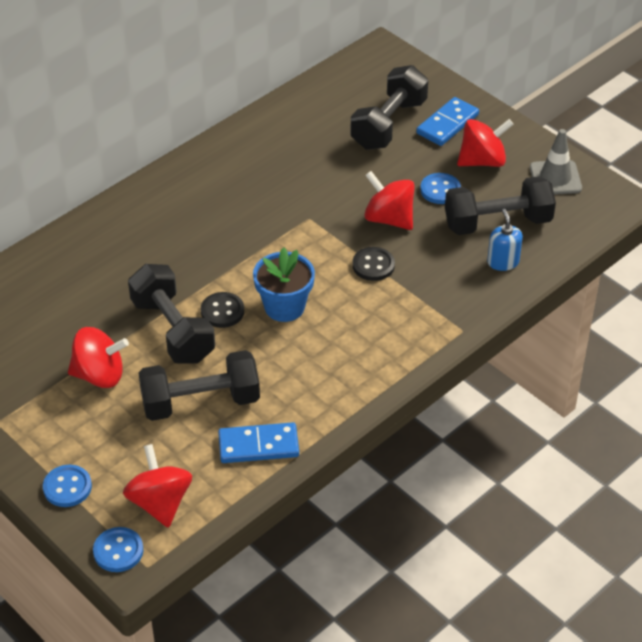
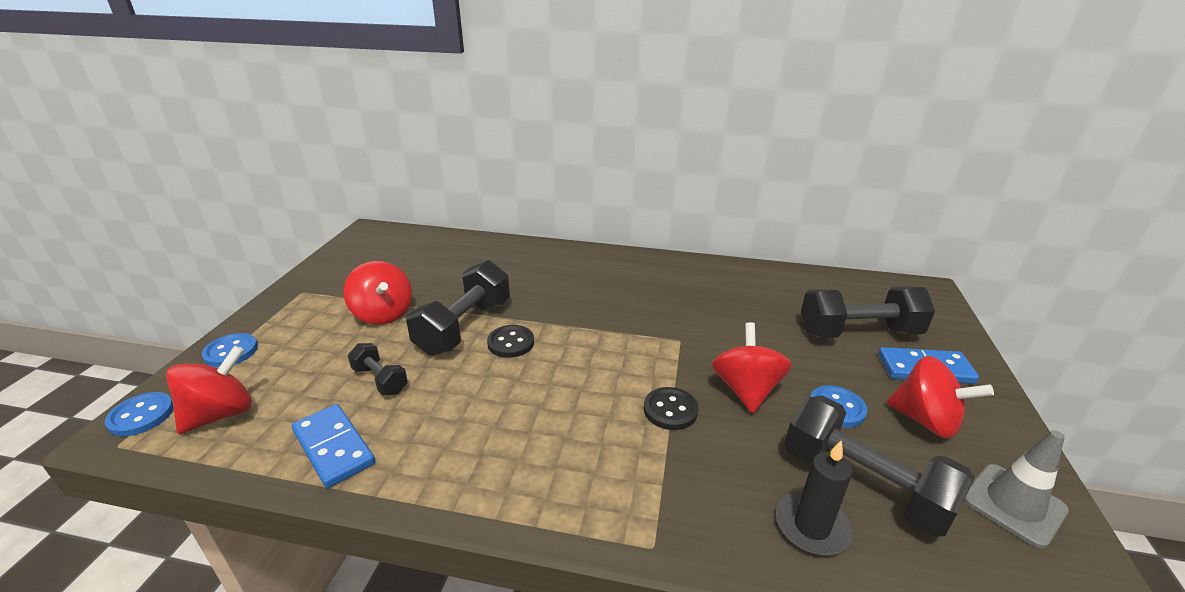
camera: 55 degrees right, 15 degrees down
black dumbbell [139,350,260,421] -> black dumbbell [347,343,408,396], size x0.53
blue flower pot [253,247,315,322] -> none
blue soap dispenser [487,209,523,271] -> black candle [776,440,853,555]

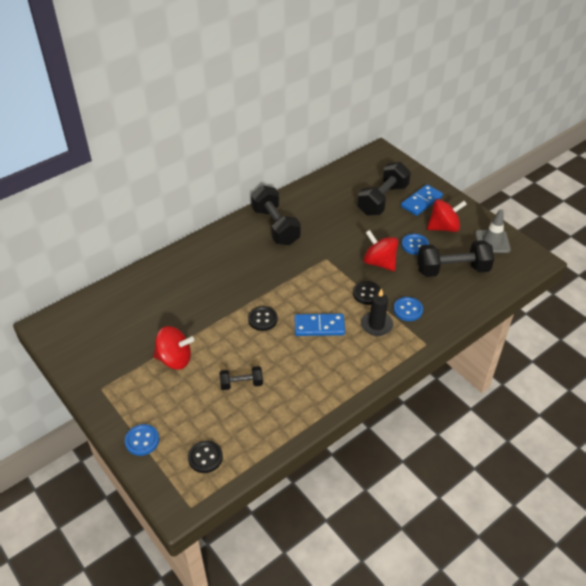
camera: 50 degrees left, 15 degrees up
blue button [105,392,174,436] -> blue button moved to [393,297,423,321]
red spinning top [166,346,252,434] -> black button [188,440,223,473]
blue domino [292,404,375,488] -> blue domino moved to [295,314,345,336]
black dumbbell [406,260,510,356] -> black dumbbell moved to [251,186,301,245]
black candle [776,440,853,555] -> black candle moved to [361,288,393,336]

